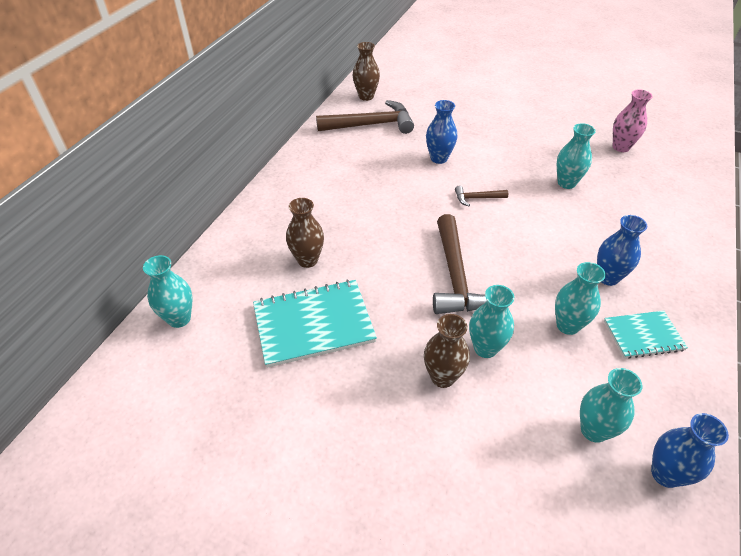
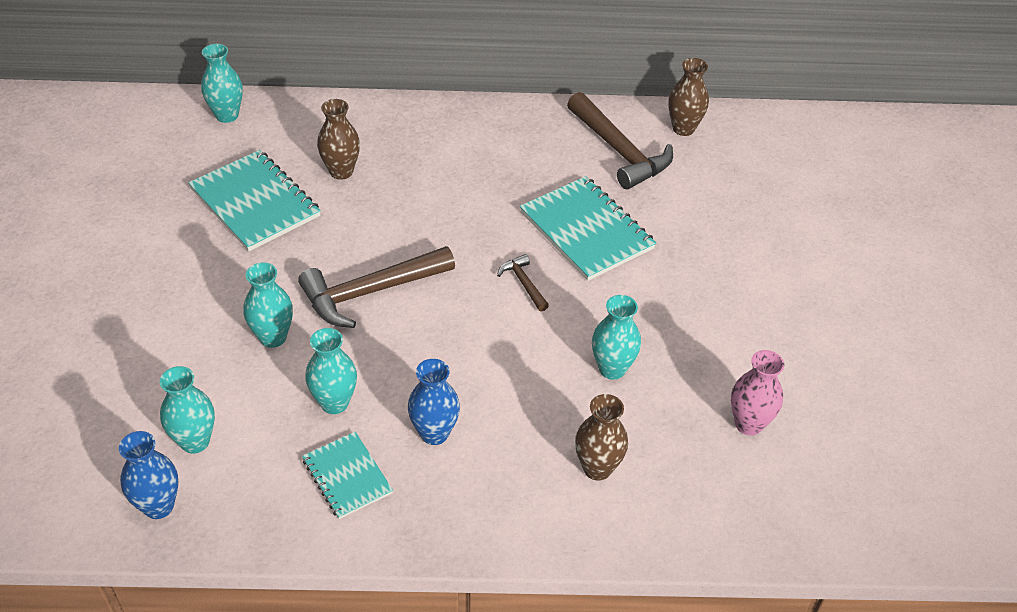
camera: 65 degrees right, 0 degrees up
brown vase [424,314,470,388] -> brown vase moved to [575,394,628,481]
blue vase [426,100,457,164] -> turquoise notebook [520,176,656,281]

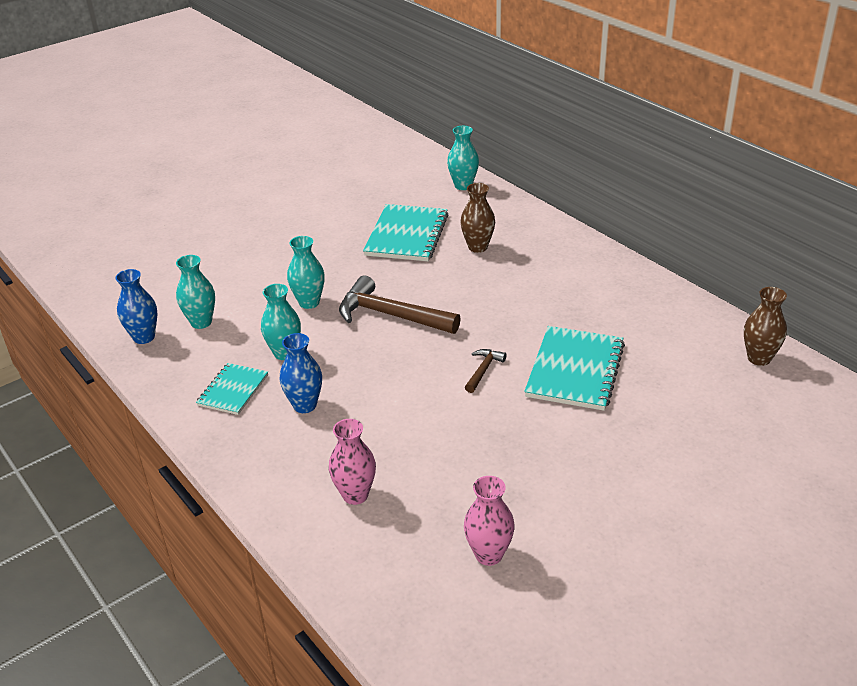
camera: 55 degrees right, 10 degrees down
brown hammer [567,92,673,189] -> none
brown vase [575,394,628,481] -> pink vase [329,419,376,505]
turquoise vase [592,295,641,380] -> none

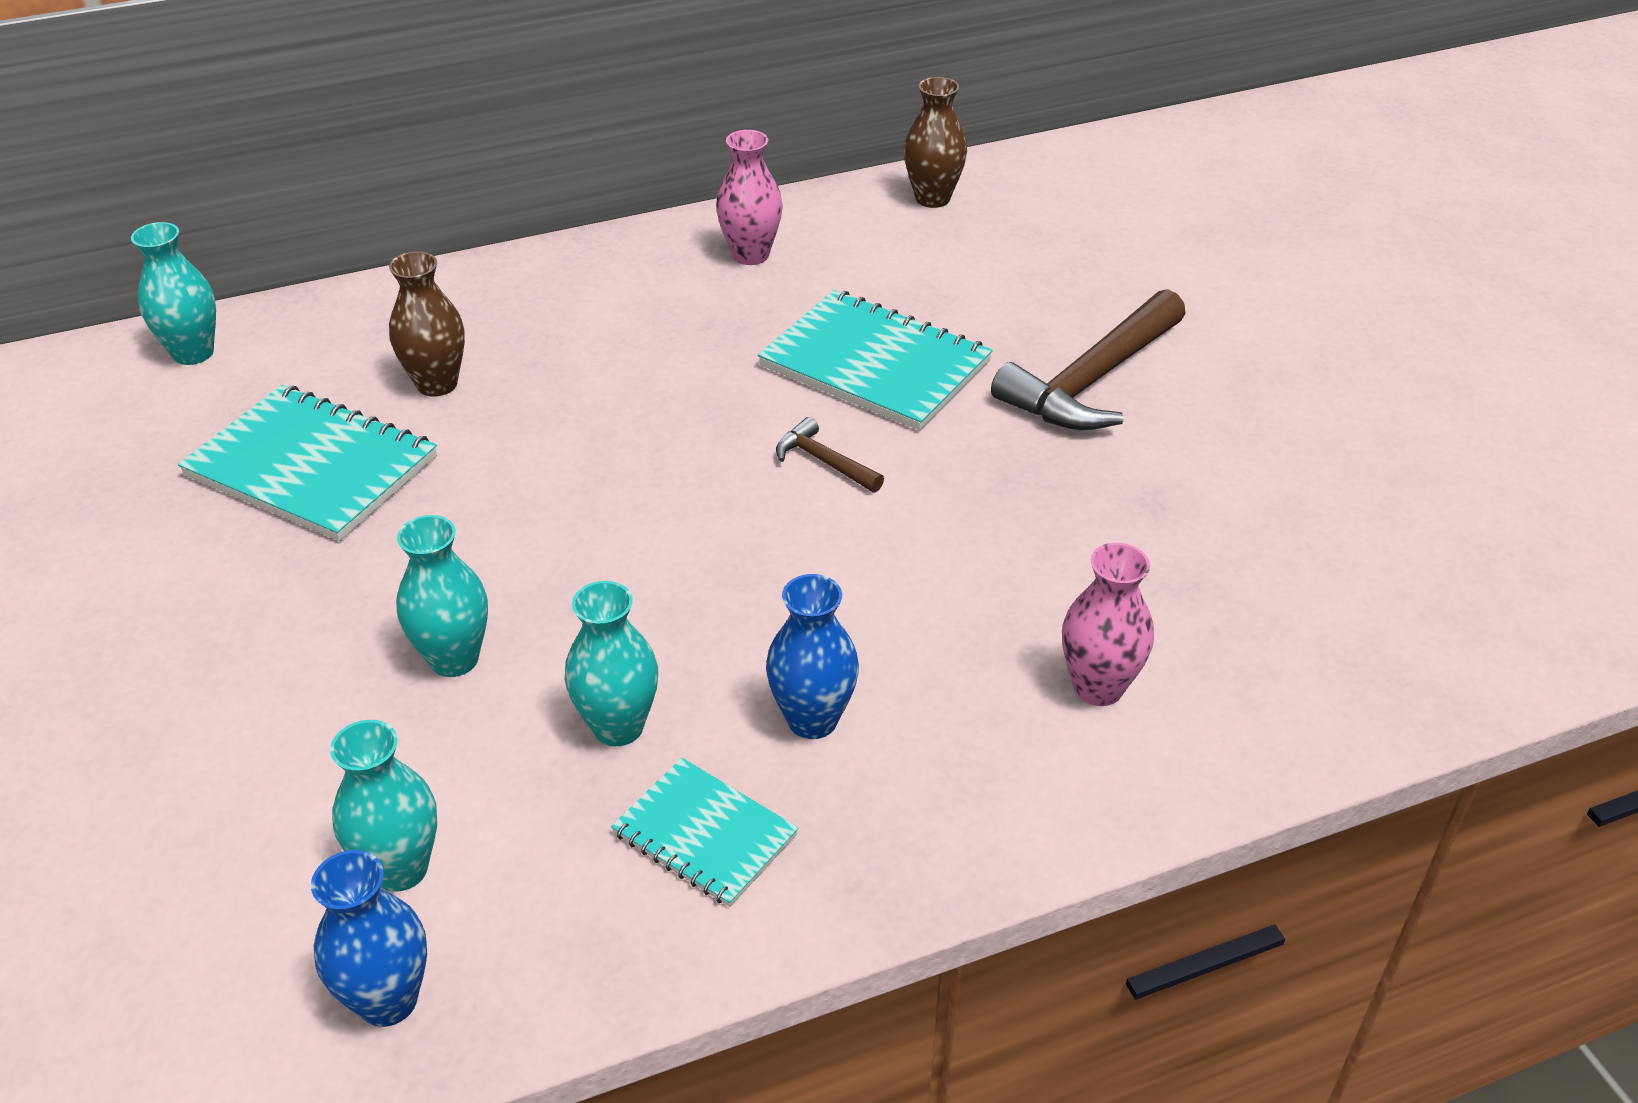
camera: 75 degrees left, 5 degrees up
brown hammer [339,275,461,334] -> brown hammer moved to [991,289,1186,430]
pink vase [464,476,515,566] -> pink vase moved to [716,130,783,265]

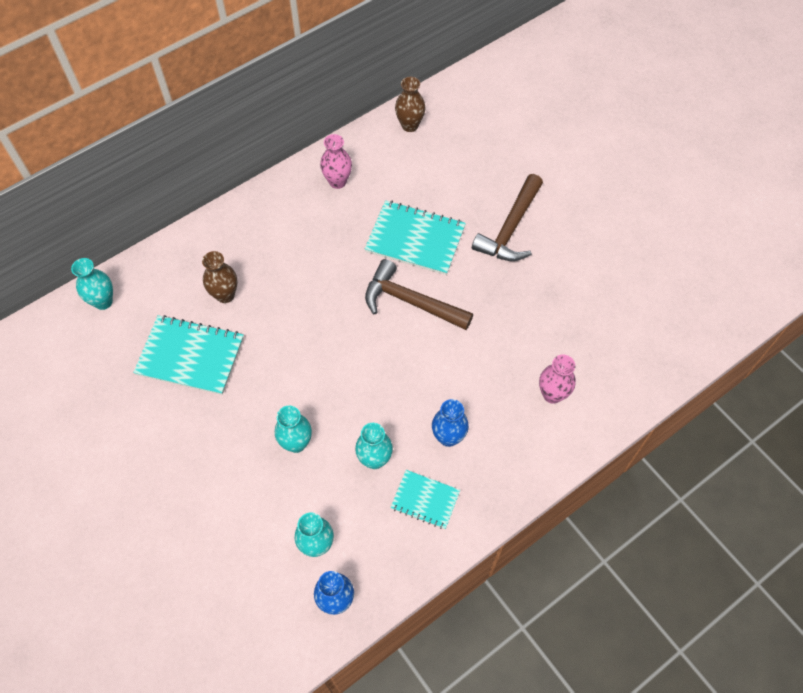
camera: 15 degrees left, 20 degrees up
brown hammer [776,417,884,492] -> brown hammer [365,259,473,330], size x2.11

